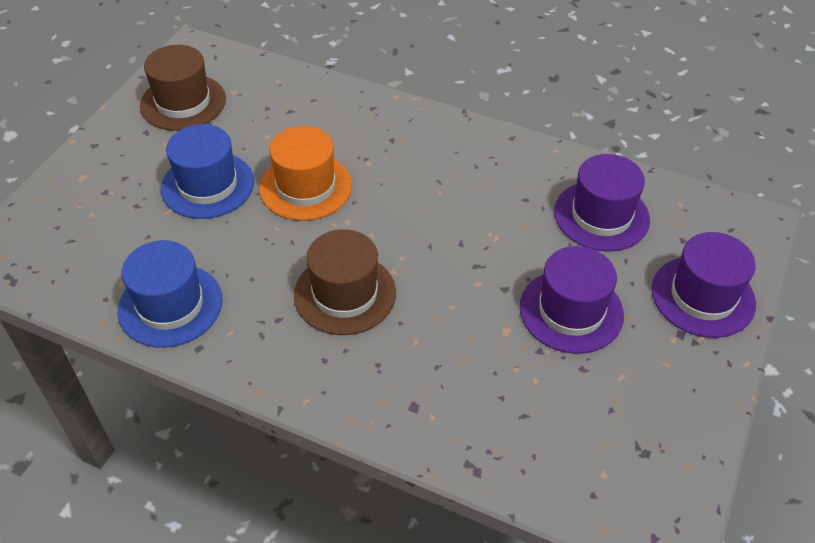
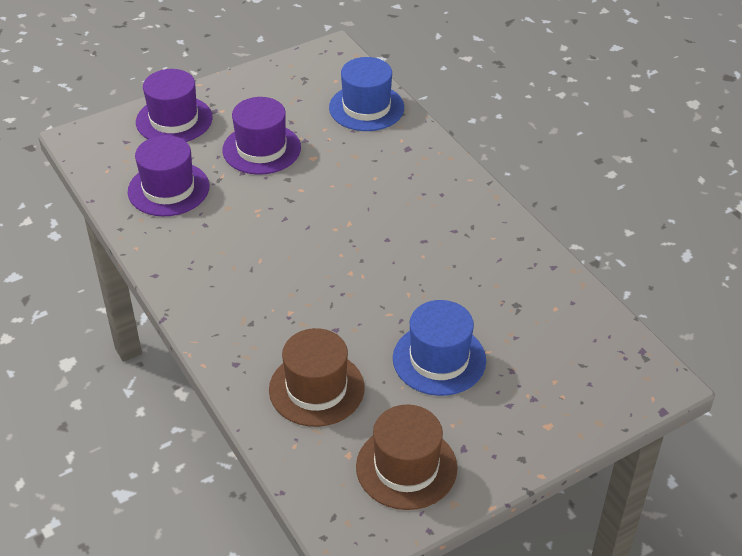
camera: 145 degrees left, 5 degrees down
blue hat [118,240,223,348] -> blue hat moved to [329,57,404,131]
orange hat [259,126,352,221] -> none
brown hat [294,229,396,335] -> brown hat moved to [269,328,365,427]

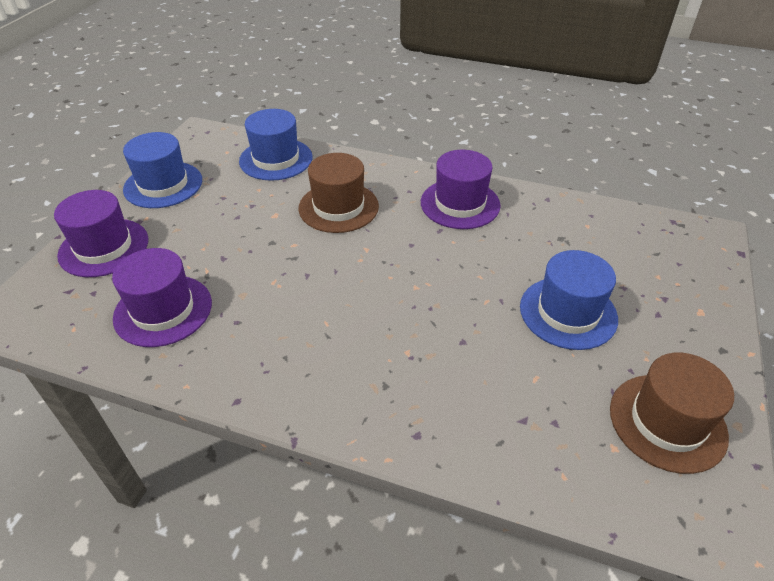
camera: 40 degrees left, 0 degrees up
purple hat [222,97,301,175] -> purple hat moved to [421,150,501,229]
brown hat [269,328,365,427] -> brown hat moved to [298,153,379,233]
none -> blue hat [123,132,202,208]

